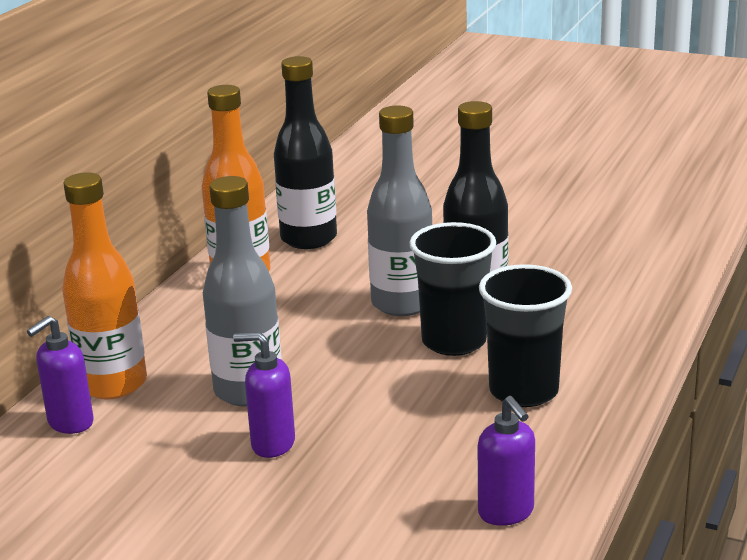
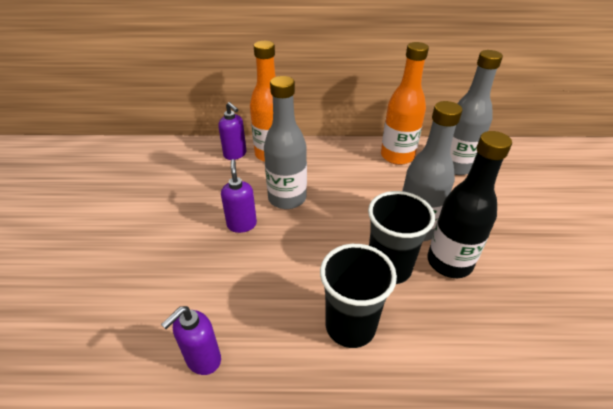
camera: 65 degrees right, 15 degrees up
purple soap dispenser [27,316,94,434] -> purple soap dispenser turned 150 degrees counterclockwise [218,102,246,160]
black bottle [274,56,337,249] -> grey bottle [450,50,503,175]

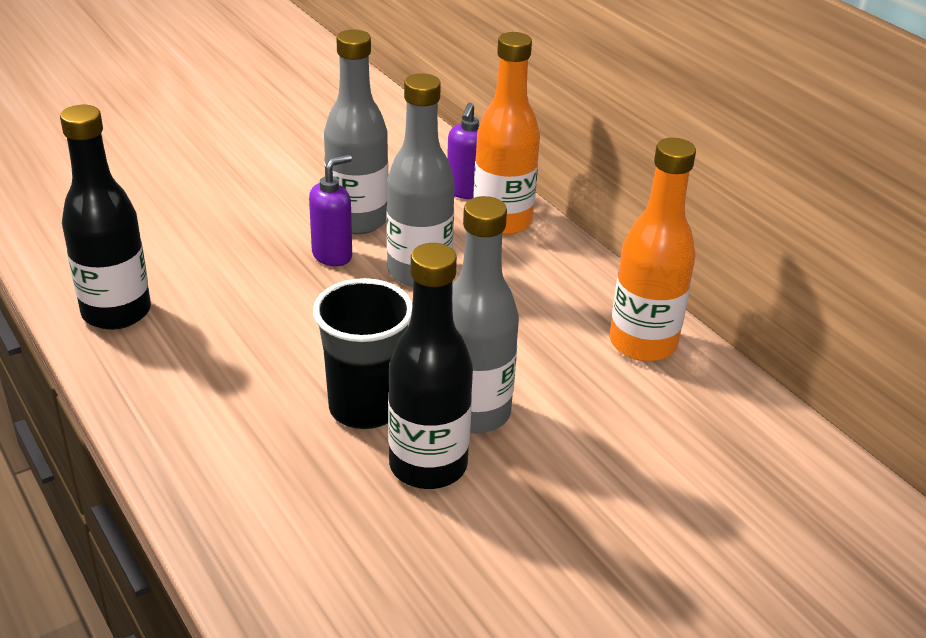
camera: 55 degrees right, 5 degrees down
purple soap dispenser [161,306,221,375] -> black bottle [60,105,151,330]
black cup [320,244,397,348] -> none
grey bottle [450,50,503,175] -> grey bottle moved to [324,29,388,234]

